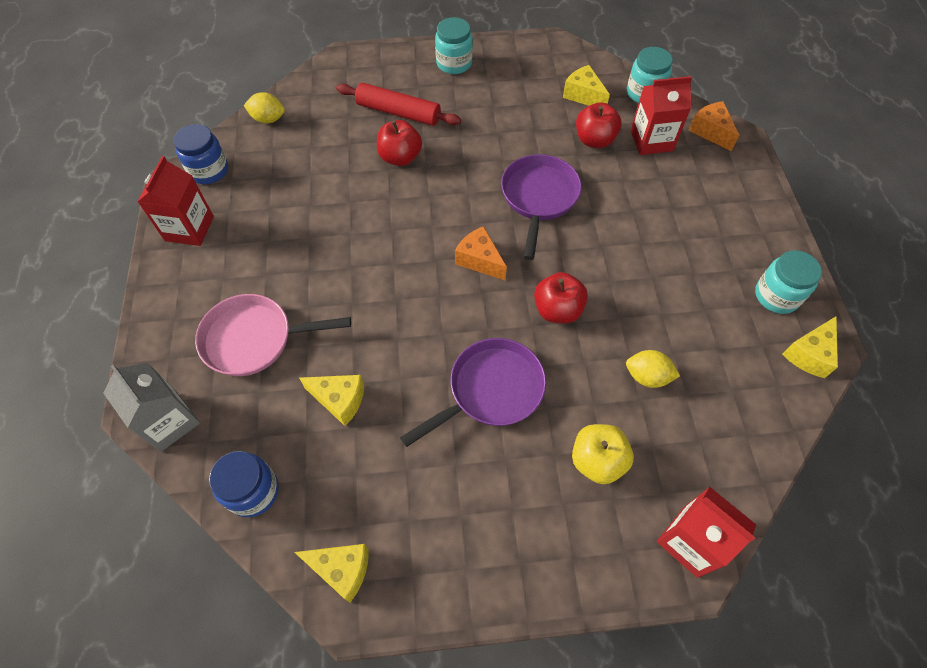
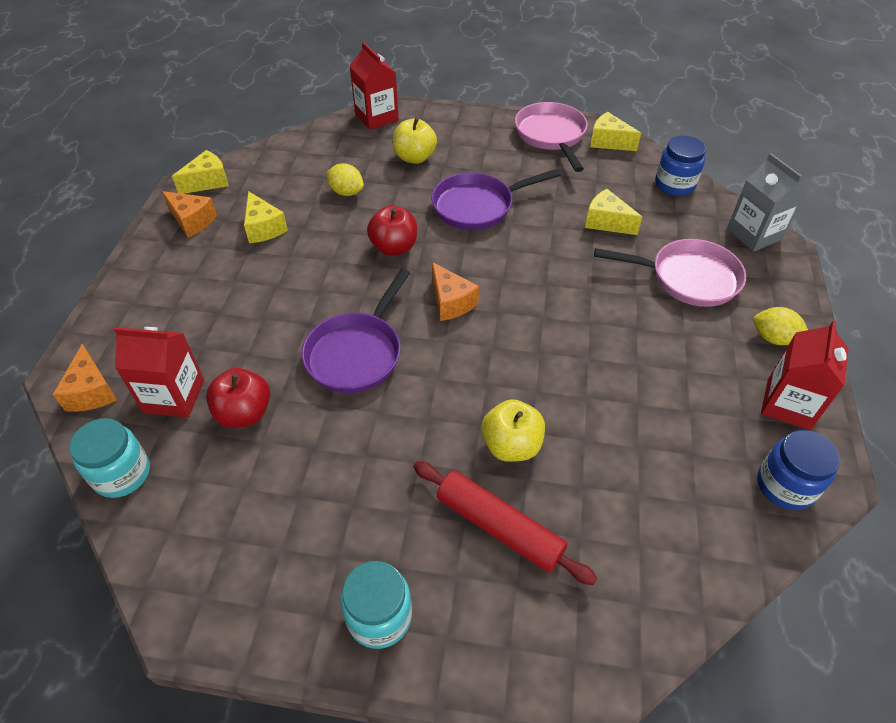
camera: 165 degrees left, 10 degrees down
yellow lemon [244,92,285,123] -> yellow lemon moved to [753,307,808,345]
red apple [377,120,422,166] -> yellow apple [481,399,545,462]
yellow cheese [563,65,610,106] -> yellow cheese moved to [244,191,288,243]
turquoise jar [755,250,822,314] -> orange cheese [162,191,217,238]
none -> pink pan [515,102,588,172]

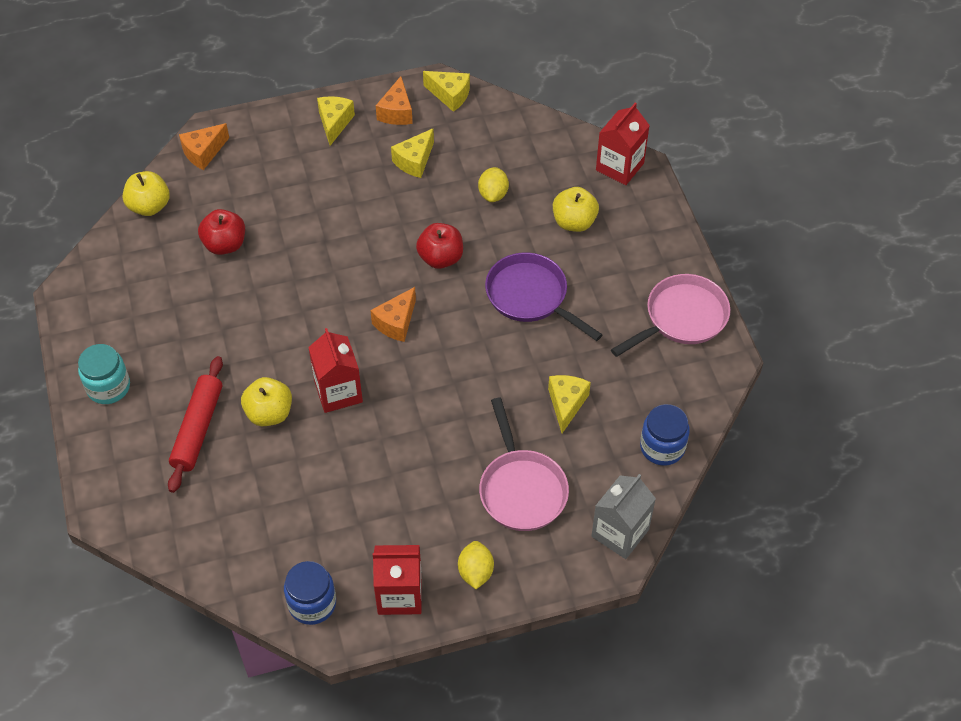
camera: 65 degrees right, 5 degrees up
turquoise jar [69,418,150,498] -> yellow apple [123,171,170,216]
red carton [114,327,204,418] -> red carton moved to [308,328,363,413]
purple pan [302,269,410,393] -> none
yellow cheese [590,112,641,151] -> yellow cheese moved to [317,96,355,146]

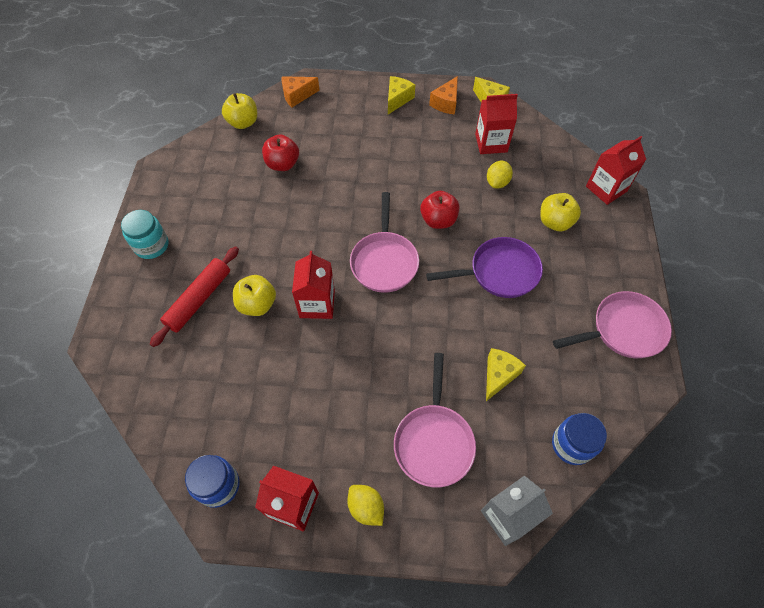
camera: 20 degrees right, 5 degrees up
orange cheese [370,287,416,342] -> pink pan [350,192,419,293]
yellow cheese [391,128,434,178] -> none
yellow lemon [458,541,494,589] -> yellow lemon turned 60 degrees counterclockwise [347,485,384,526]
purple pan [485,253,603,341] -> purple pan turned 105 degrees clockwise [426,237,543,298]
none -> red carton [475,94,518,154]

